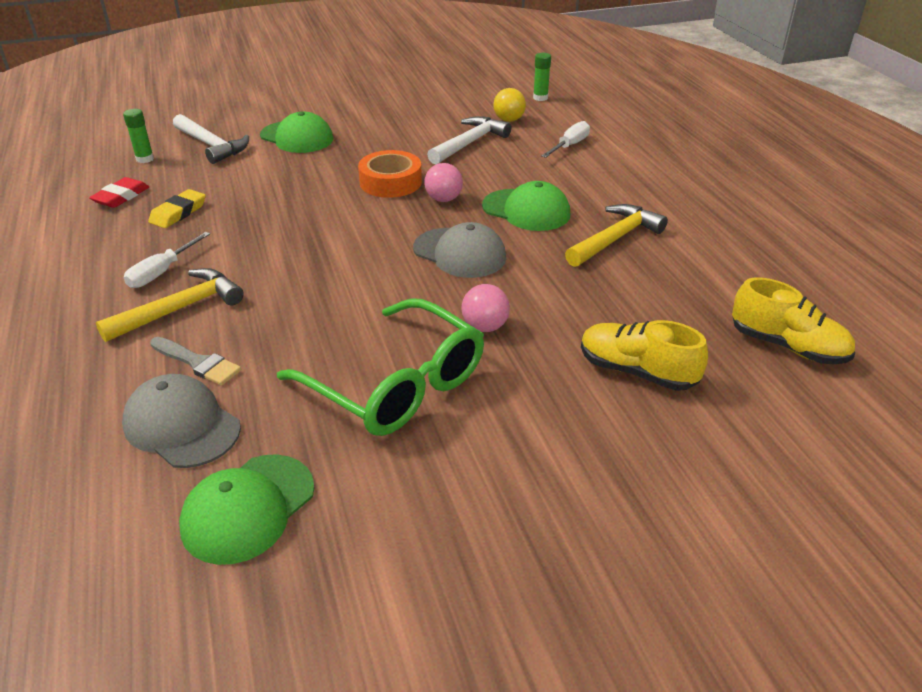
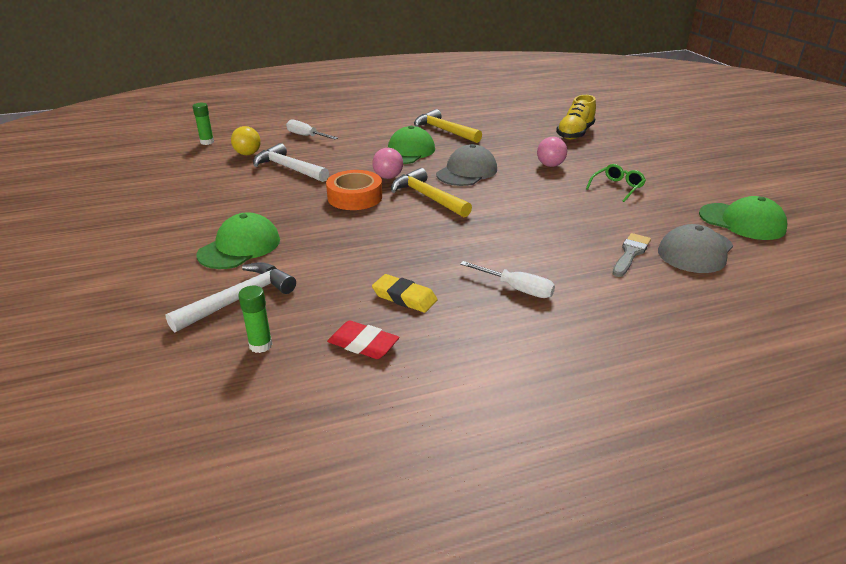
camera: 90 degrees left, 5 degrees down
yellow hammer [96,268,244,342] -> yellow hammer moved to [391,168,472,217]
green glasses [277,298,484,436] -> green glasses [586,164,646,202], size x0.45
yellow shoe [732,278,855,364] -> none

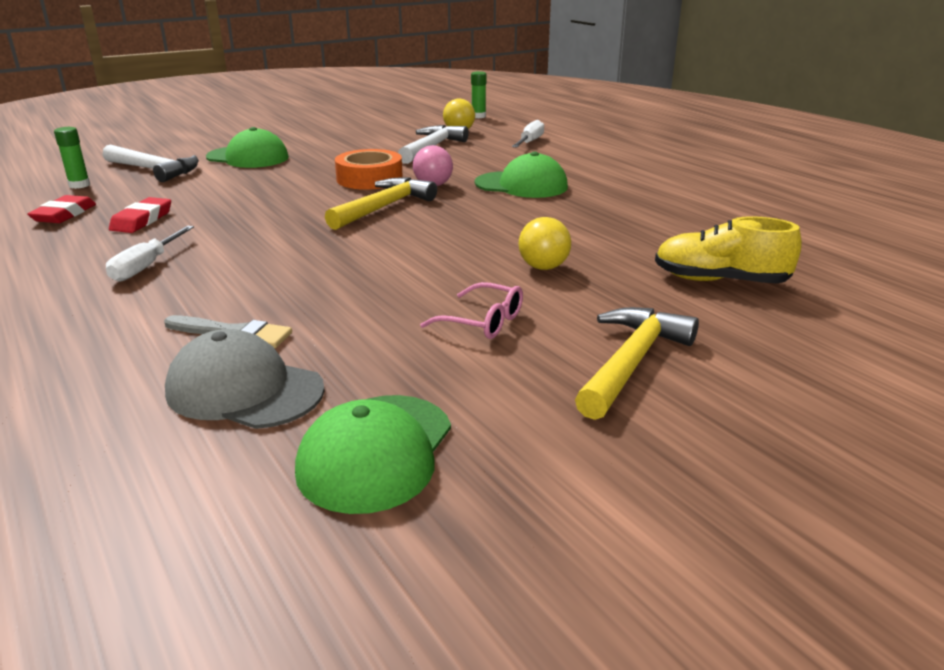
camera: 75 degrees right, 5 degrees down
yellow eraser [372,274,437,313] -> red eraser [109,197,171,233]
yellow hammer [414,109,482,143] -> yellow hammer moved to [575,307,699,420]
grey cap [436,144,497,186] -> none
pink ball [537,137,567,167] -> yellow ball [518,217,571,270]
green glasses [586,164,646,202] -> pink glasses [420,282,523,339]

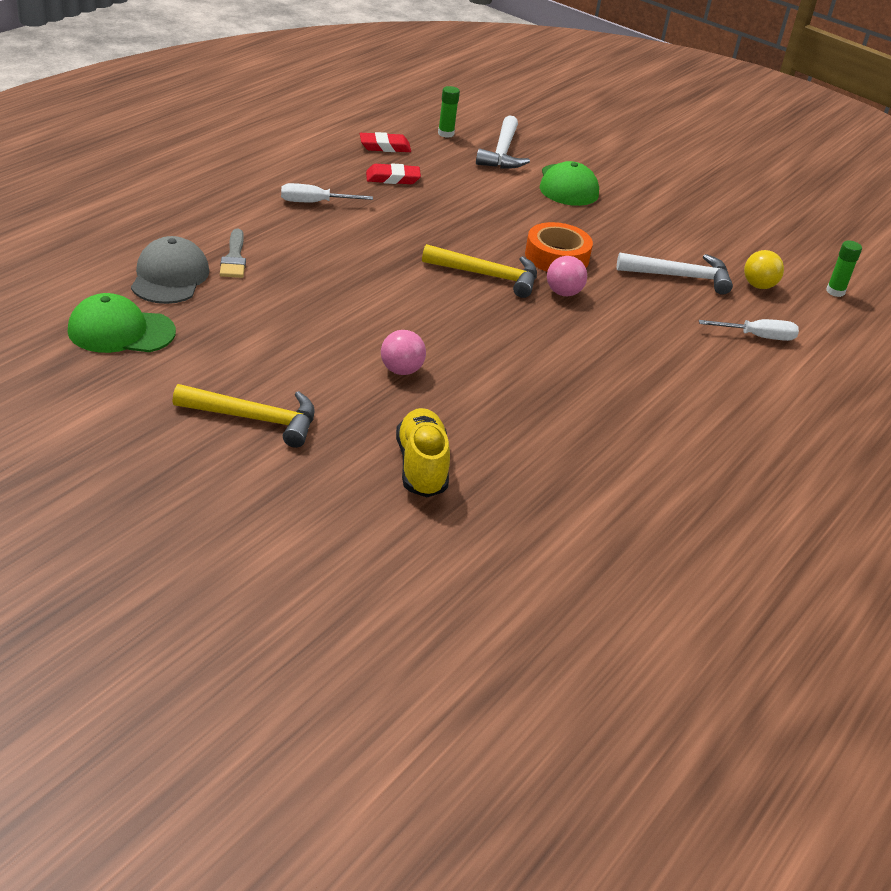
camera: 65 degrees right, 10 degrees up
pink glasses [420,282,523,339] -> none
green cap [475,152,568,198] -> none
yellow ball [518,217,571,270] -> pink ball [381,330,426,375]

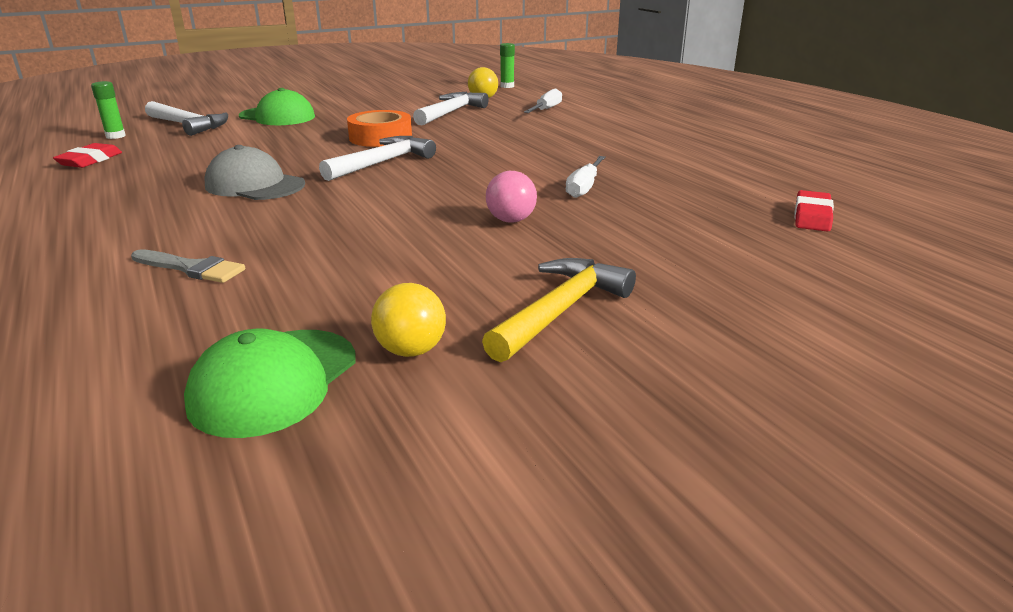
camera: 60 degrees left, 10 degrees down
grey cap [131,236,209,304] -> grey cap moved to [204,145,305,200]
white screwdriver [281,183,373,202] -> white screwdriver moved to [566,156,606,198]
red eraser [366,163,421,184] -> red eraser moved to [794,190,834,232]
yellow shoe [396,408,450,497] -> none
yellow hammer [422,244,537,298] -> white hammer [319,136,436,181]
pink ball [547,256,587,296] -> none
none -> yellow ball [371,283,446,357]

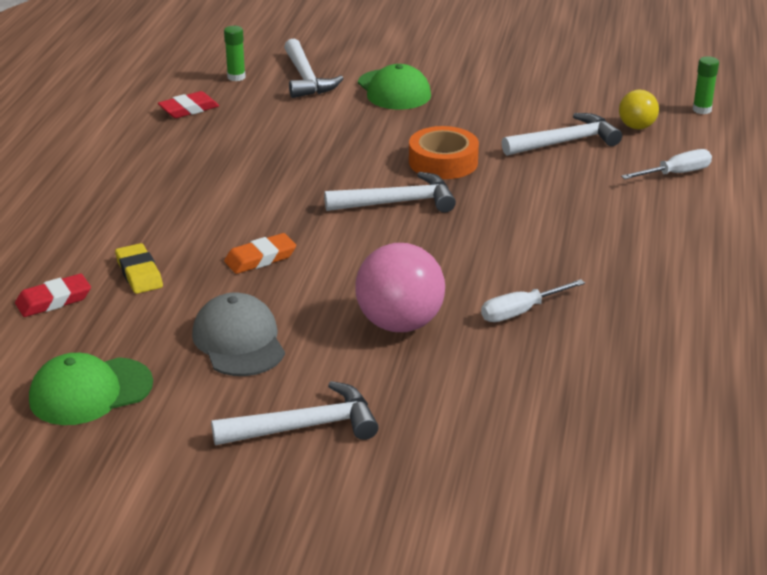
camera: 40 degrees right, 5 degrees up
grey brush [131,249,245,283] -> yellow eraser [115,243,163,294]
grey cap [204,145,305,200] -> grey cap moved to [192,292,285,376]
yellow ball [371,283,446,357] -> none
yellow hammer [482,258,636,362] -> white hammer [211,381,379,445]
pink ball [486,171,537,223] -> pink ball [355,243,445,332], size x1.80
red eraser [794,190,834,232] -> red eraser moved to [15,274,91,317]
none -> orange eraser [224,233,296,274]

